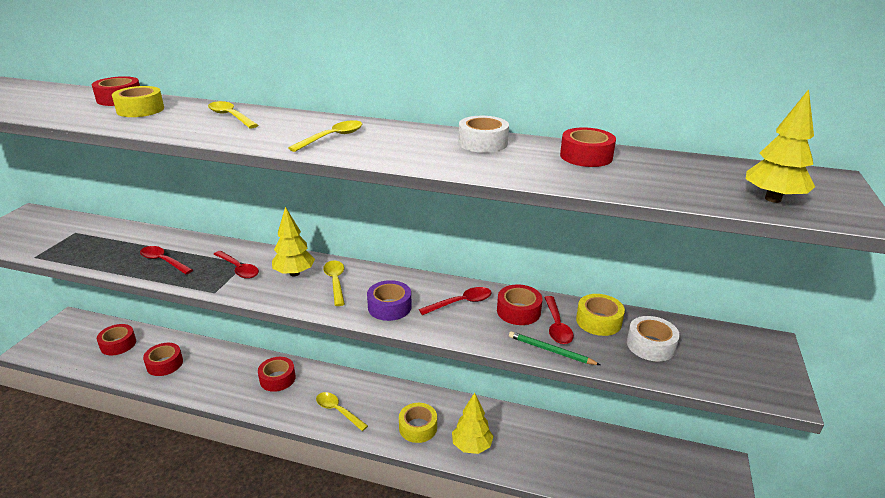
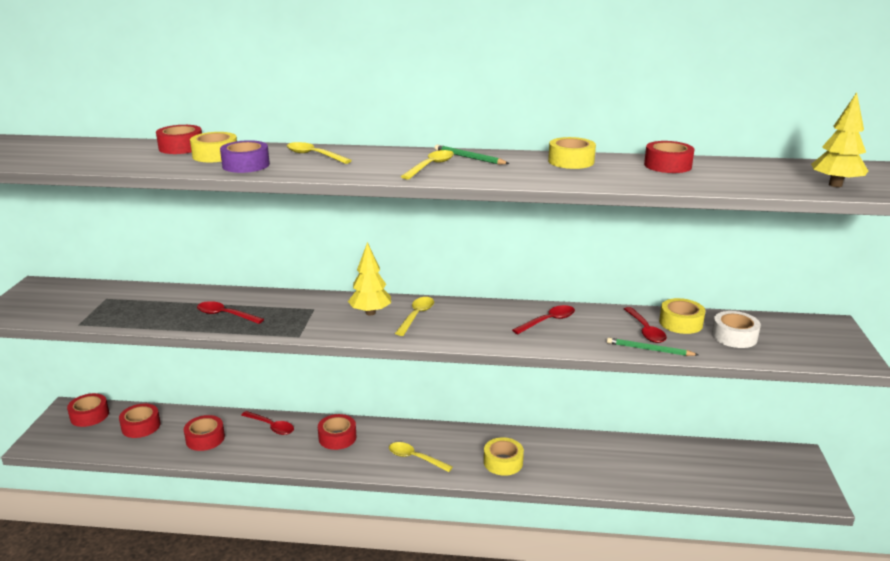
camera: 10 degrees left, 5 degrees down
red spoon [214,251,259,279] -> red spoon moved to [241,411,294,435]
yellow spoon [323,261,345,306] -> yellow spoon turned 45 degrees clockwise [395,297,434,336]
purple tape [367,280,412,321] -> purple tape moved to [220,140,270,173]
yellow tree [452,393,494,454] -> none
white tape [458,116,509,153] -> yellow tape [548,137,596,169]
red tape [497,284,542,325] -> red tape moved to [67,393,109,427]
none -> green pencil [435,145,509,165]

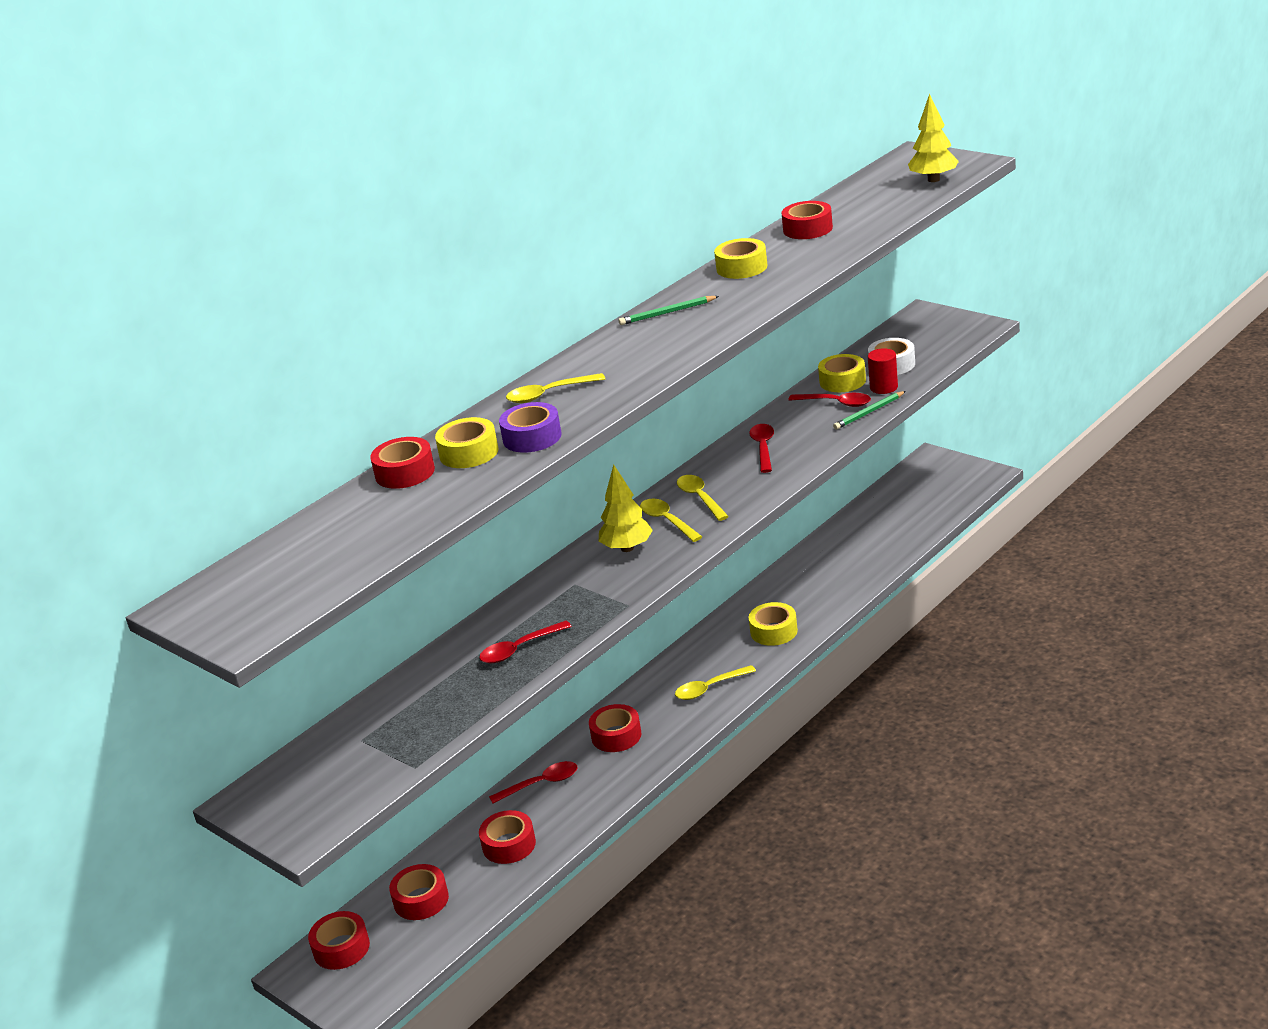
camera: 50 degrees left, 5 degrees up
yellow spoon [401,150,454,179] -> yellow spoon moved to [677,475,729,521]
none -> red cylinder [868,348,898,394]

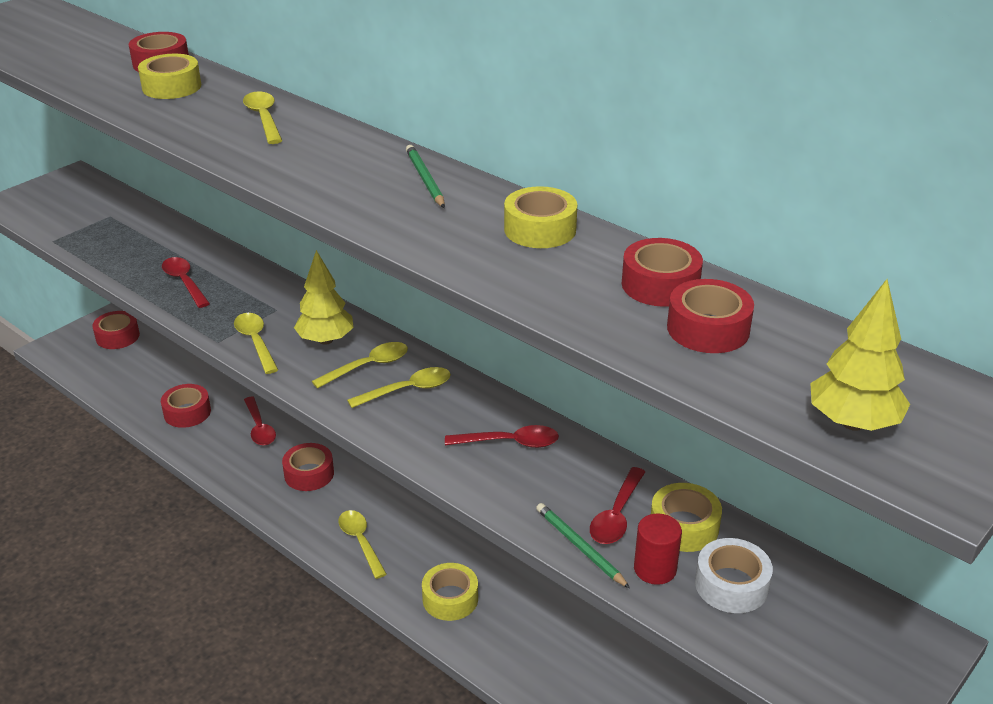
camera: 85 degrees right, 5 degrees up
red tape [389,864,449,920] -> red tape moved to [667,279,754,353]
purple tape [499,402,562,453] -> none
none -> yellow spoon [234,313,278,374]

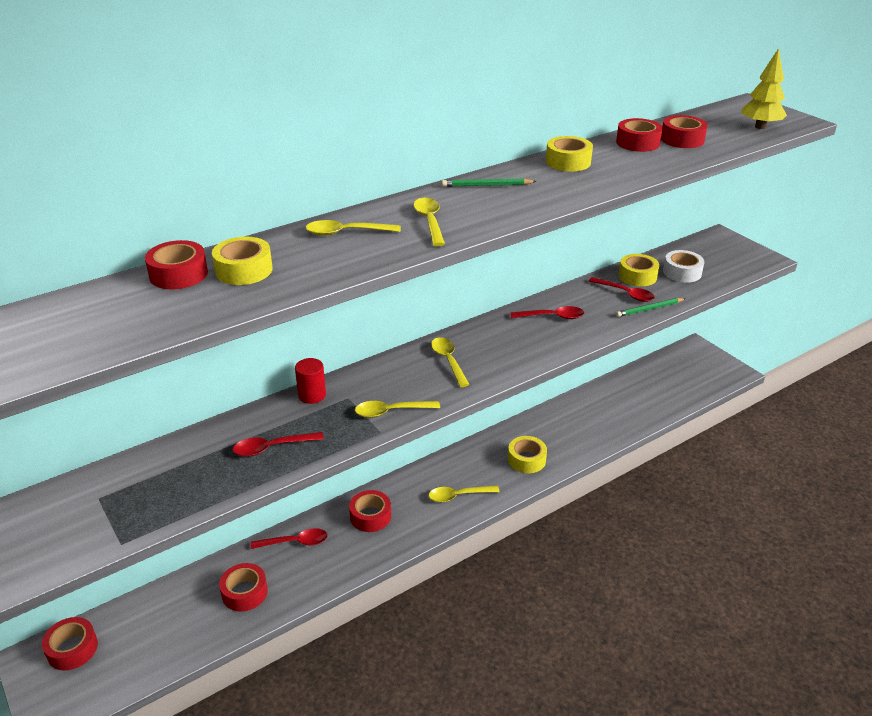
camera: 75 degrees left, 0 degrees up
yellow tree [294,250,354,345] -> none
yellow spoon [347,367,451,408] -> yellow spoon moved to [413,198,445,246]
red spoon [445,425,559,448] -> red spoon turned 75 degrees clockwise [510,306,584,319]
red cylinder [634,514,682,585] -> red cylinder moved to [295,358,326,404]

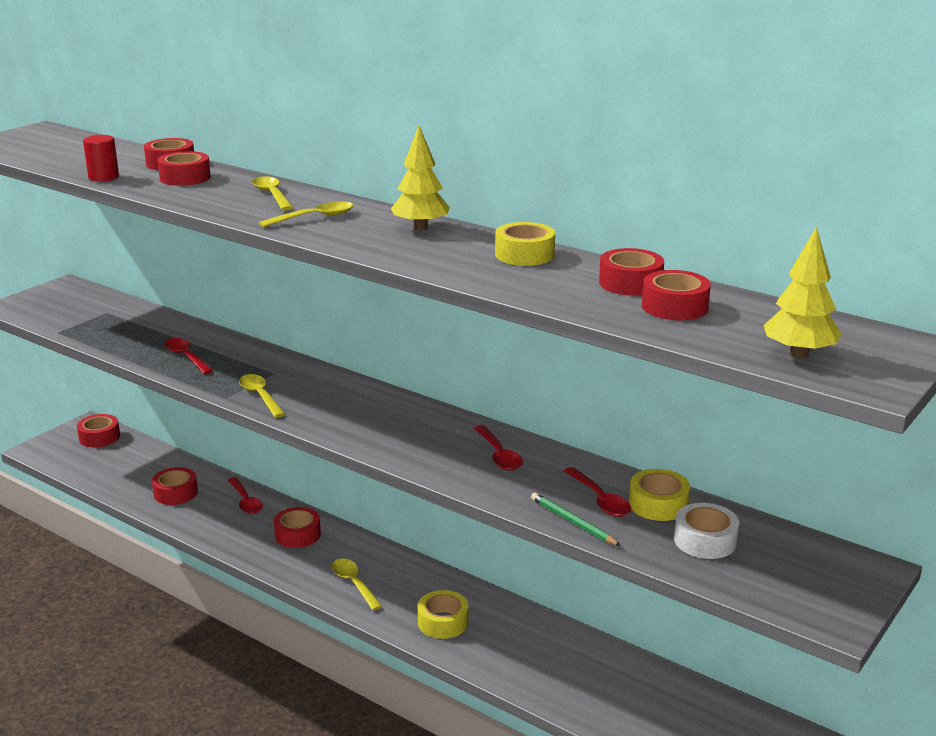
camera: 70 degrees right, 10 degrees down
yellow tape [212,237,273,285] -> red tape [158,151,211,186]
red cylinder [295,358,326,404] -> red cylinder moved to [83,135,119,182]
yellow spoon [431,337,470,387] -> none
green pencil [442,179,537,187] -> yellow tree [391,126,450,231]
red spoon [589,277,655,302] -> red spoon turned 45 degrees counterclockwise [564,467,631,517]

